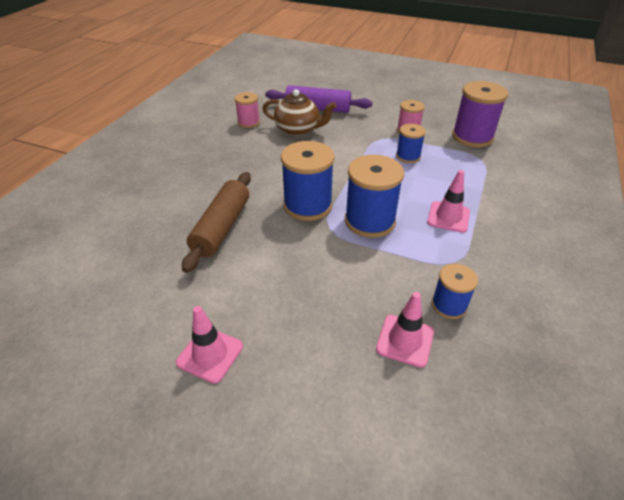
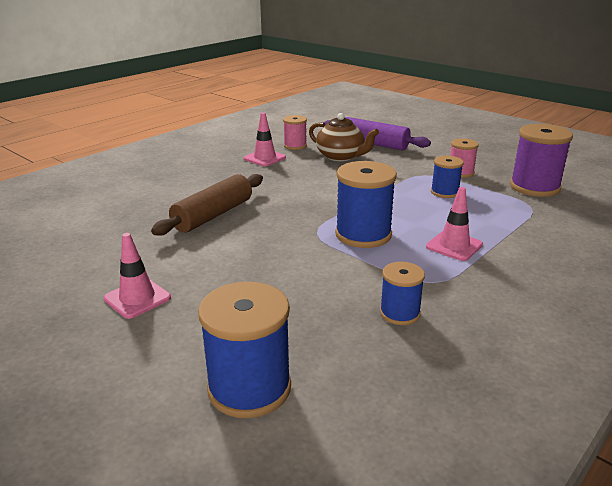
camera: 20 degrees right, 15 degrees down
blue spool [281,141,334,221] -> blue spool moved to [198,282,291,418]
pink traffic cone [376,292,434,368] -> pink traffic cone moved to [244,113,286,166]

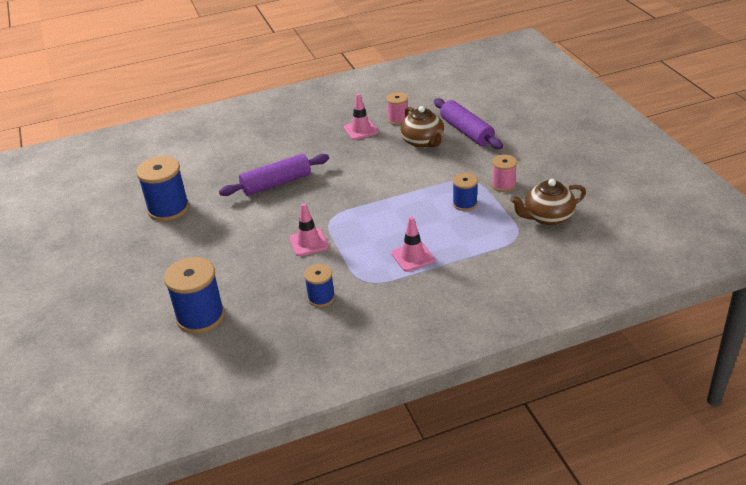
camera: 30 degrees right, 10 degrees up
pink traffic cone [104,233,171,319] -> pink traffic cone moved to [290,203,329,256]
brown rolling pin [151,174,263,236] -> purple rolling pin [219,154,329,196]
blue spool [335,161,397,248] -> blue spool moved to [136,156,189,221]
purple spool [510,124,573,197] -> brown teapot [510,179,586,226]

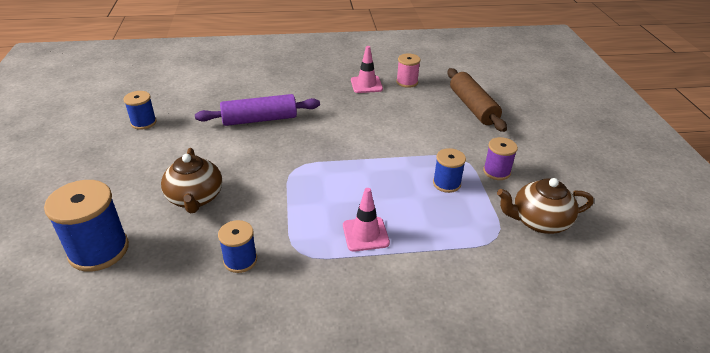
camera: 10 degrees right, 0 degrees up
blue spool [136,156,189,221] -> blue spool [123,91,157,130], size x0.58
pink traffic cone [290,203,329,256] -> none
brown teapot [400,106,444,148] -> brown teapot moved to [161,148,222,213]
purple rolling pin [434,98,503,149] -> brown rolling pin [448,68,507,132]
pink spool [492,155,517,192] -> purple spool [483,137,518,180]

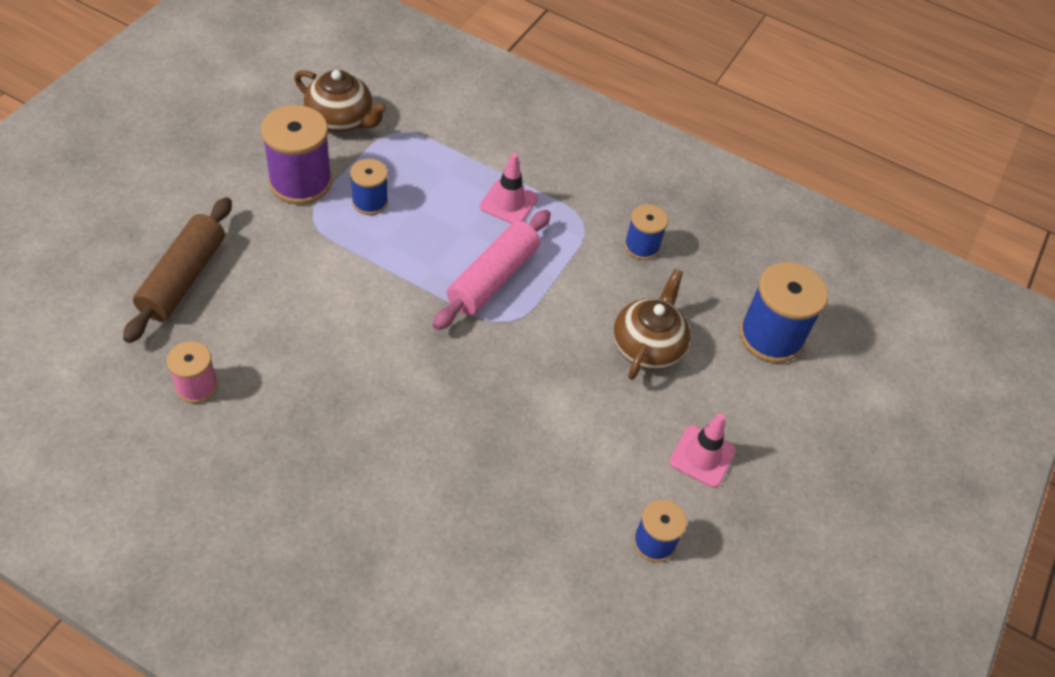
camera: 150 degrees left, 15 degrees up
purple rolling pin [195,94,320,126] -> none
pink traffic cone [351,46,383,93] -> pink traffic cone moved to [669,413,736,488]
purple spool [483,137,518,180] -> purple spool [261,105,332,205], size x1.74
none -> pink rolling pin [433,210,551,330]

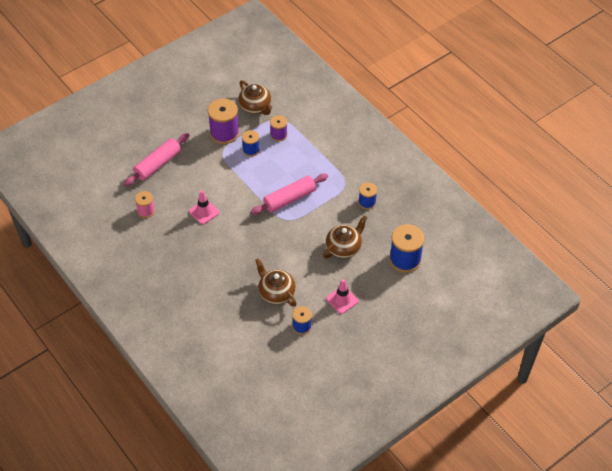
camera: 30 degrees right, 0 degrees up
brown rolling pin [123,197,232,343] -> pink rolling pin [124,133,189,186]
pink traffic cone [480,153,538,224] -> pink traffic cone moved to [189,190,220,225]
none -> brown teapot [255,258,297,307]
none -> purple spool [270,115,287,142]

